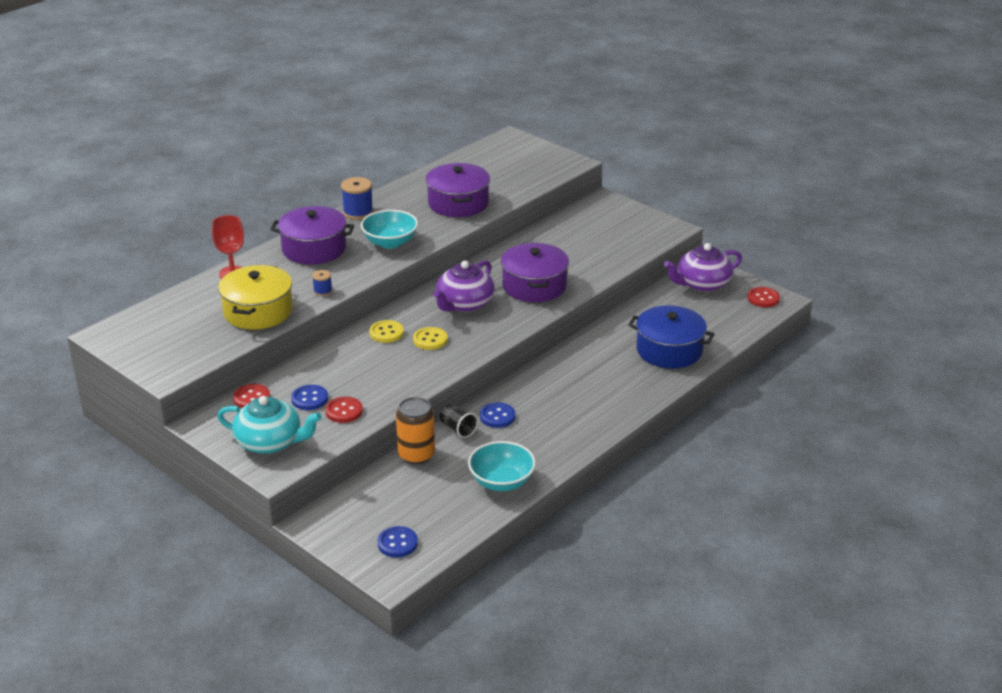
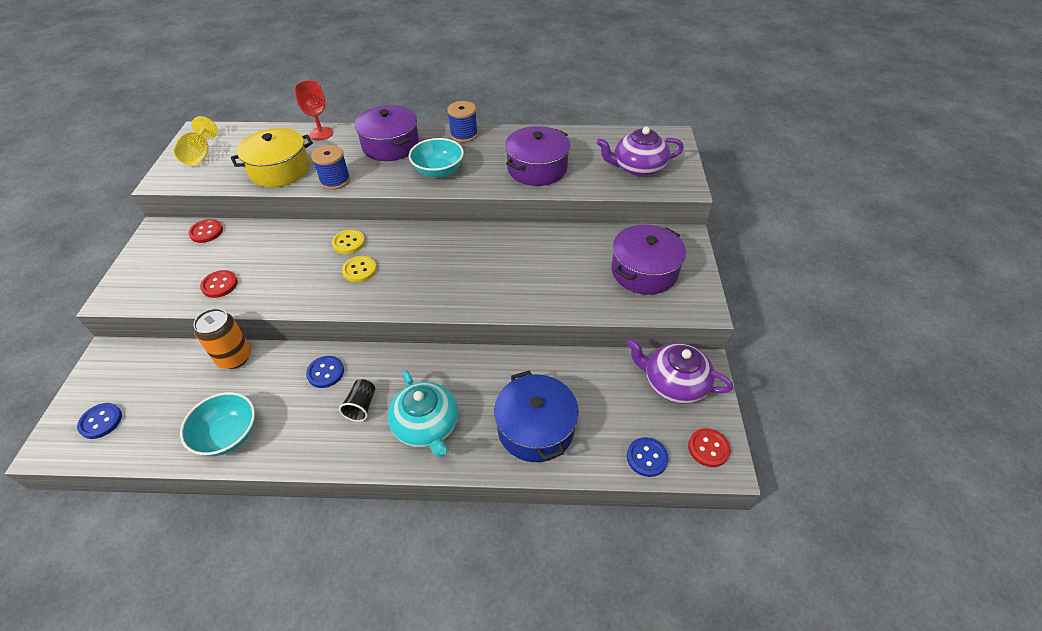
camera: 50 degrees right, 15 degrees up
turquoise teapot [217,396,322,454] -> turquoise teapot moved to [388,370,458,457]
blue button [291,385,328,410] -> blue button moved to [627,437,668,477]
blue spool [312,270,332,296] -> blue spool [311,145,350,190], size x1.79
purple teapot [433,260,495,312] -> purple teapot moved to [597,127,684,176]
black cup [440,404,478,438] -> black cup moved to [339,379,375,422]
purple pot [501,243,569,302] -> purple pot moved to [611,224,686,295]
none -> yellow goblet [174,116,218,166]

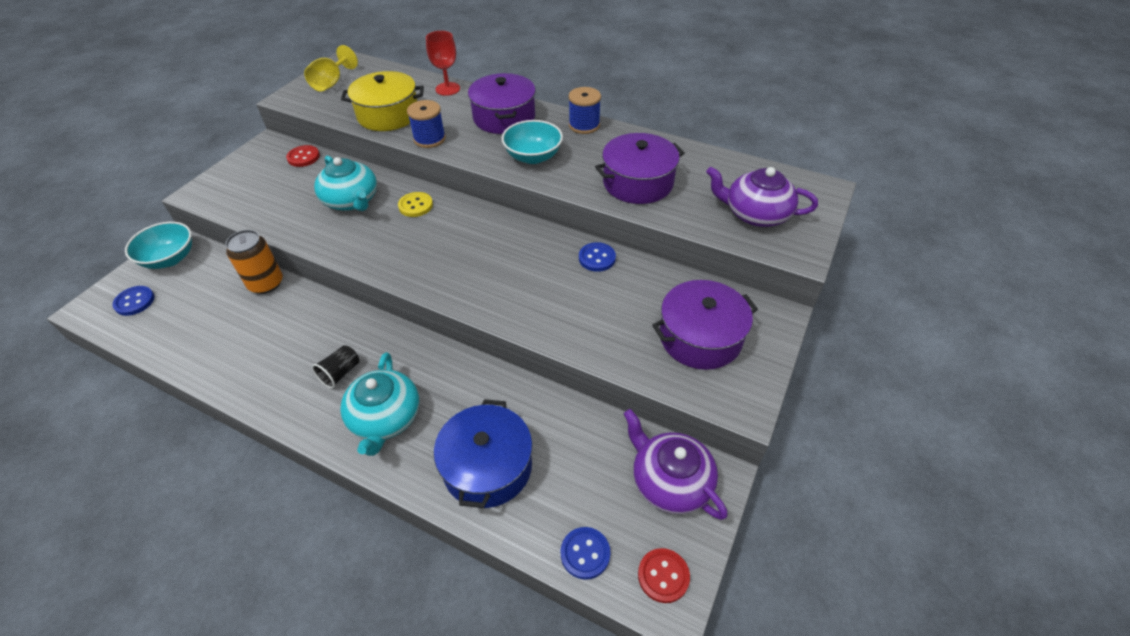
camera: 25 degrees right, 0 degrees up
turquoise bowl [180,392,255,456] -> turquoise bowl moved to [125,222,192,269]
red button [200,270,238,298] -> none
blue button [306,356,344,388] -> blue button moved to [579,242,616,272]
yellow button [342,256,377,283] -> none
none -> turquoise teapot [314,156,377,211]

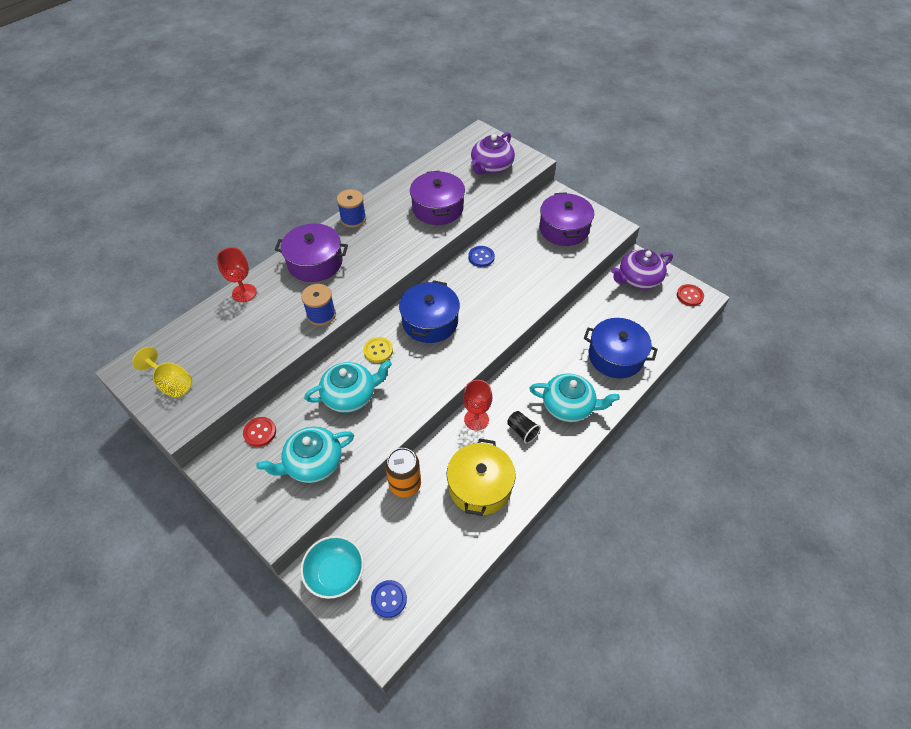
camera: 75 degrees left, 5 degrees up
yellow pot [341,71,424,131] -> yellow pot moved to [447,439,516,516]
turquoise bowl [502,120,563,164] -> none
blue button [561,527,611,580] -> none
none -> turquoise teapot [256,426,354,483]
none -> blue pot [399,280,460,343]
none -> red goblet [463,380,492,431]

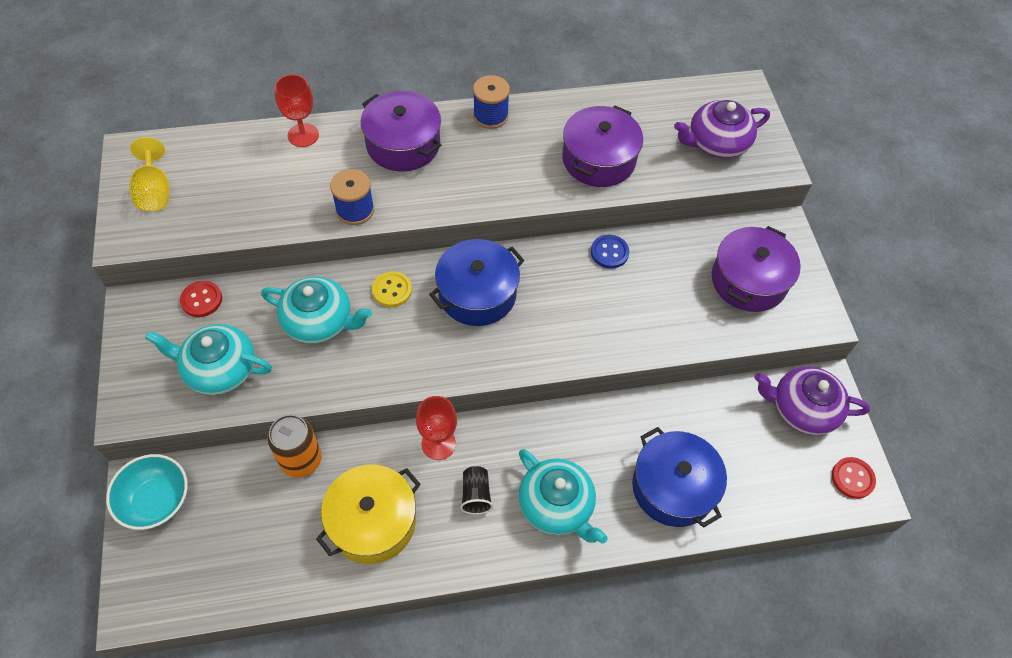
camera: 35 degrees right, 5 degrees up
blue button [371,580,407,618] -> none

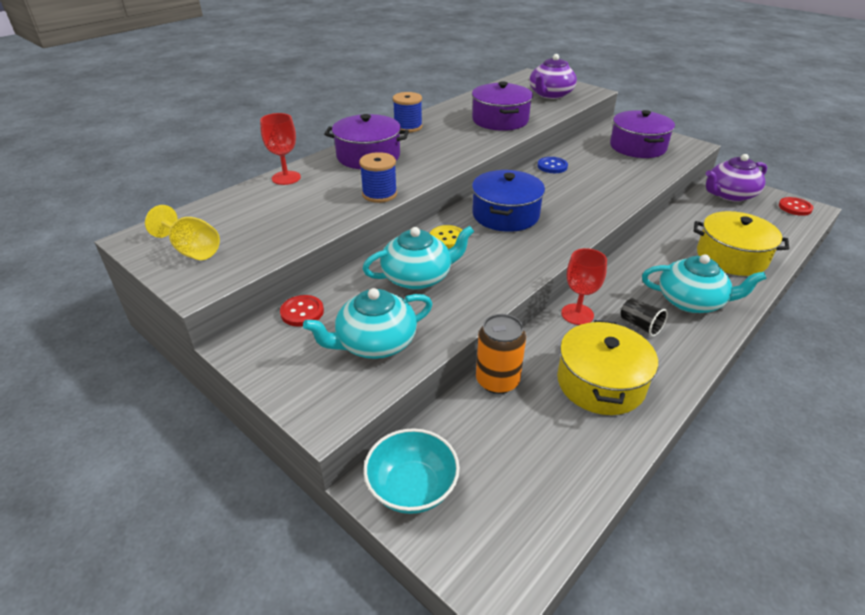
camera: 35 degrees left, 20 degrees down
blue pot [632,427,727,528] -> yellow pot [694,211,789,276]

